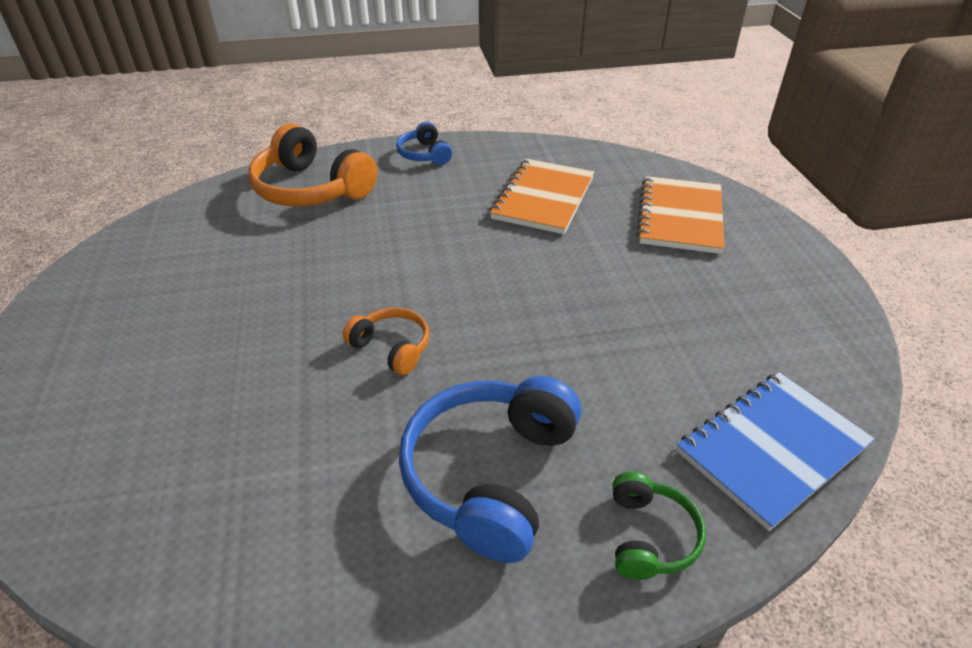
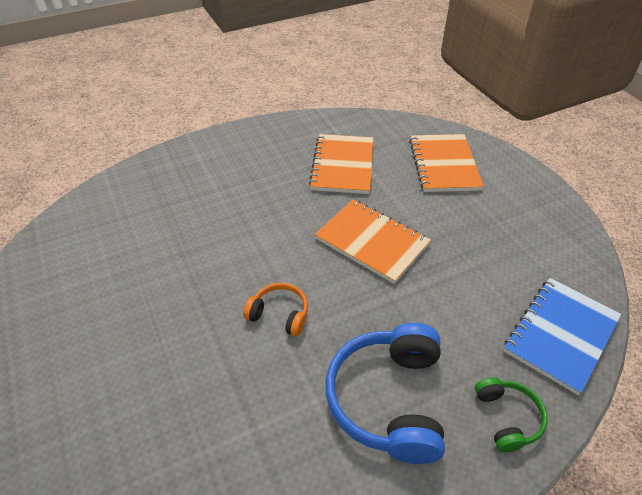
camera: 15 degrees left, 5 degrees up
orange headphones [249,124,378,206] -> none
blue headphones [396,122,452,165] -> none
none -> orange notebook [315,199,431,284]

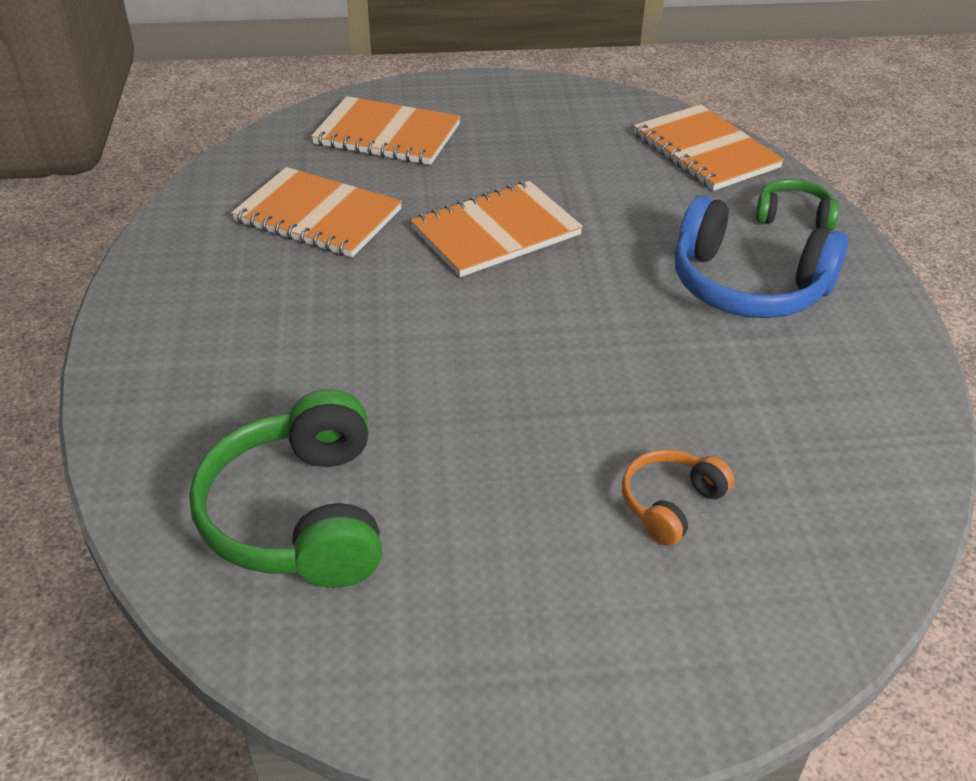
camera: 70 degrees left, 5 degrees down
orange headphones [243,283,308,336] -> orange headphones moved to [622,449,734,546]
blue notebook [504,278,621,395] -> orange notebook [634,104,784,191]
none -> green headphones [189,389,382,588]

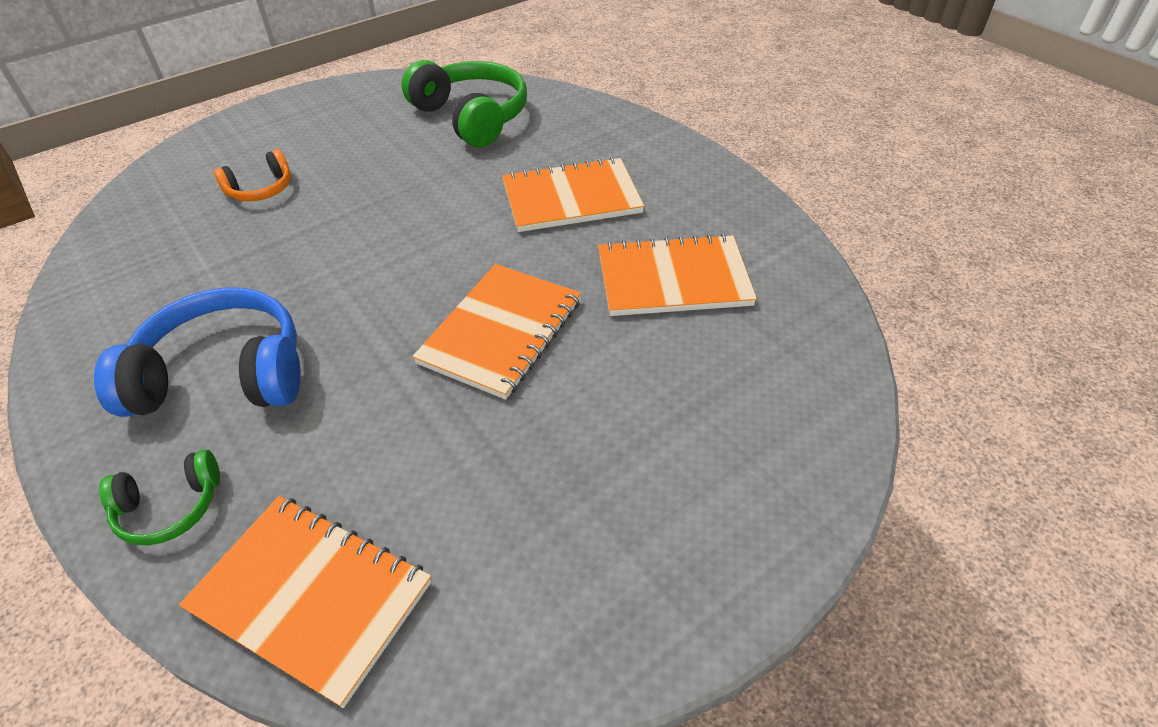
camera: 150 degrees right, 5 degrees up
orange notebook [311,96,461,165] -> orange notebook moved to [502,157,644,232]
orange headphones [622,449,734,546] -> orange headphones turned 45 degrees clockwise [214,149,291,201]

